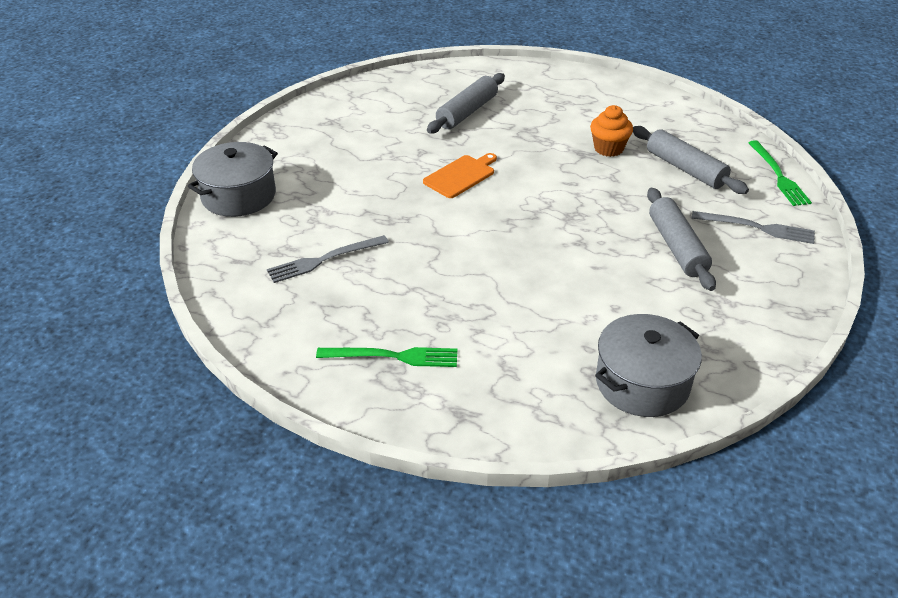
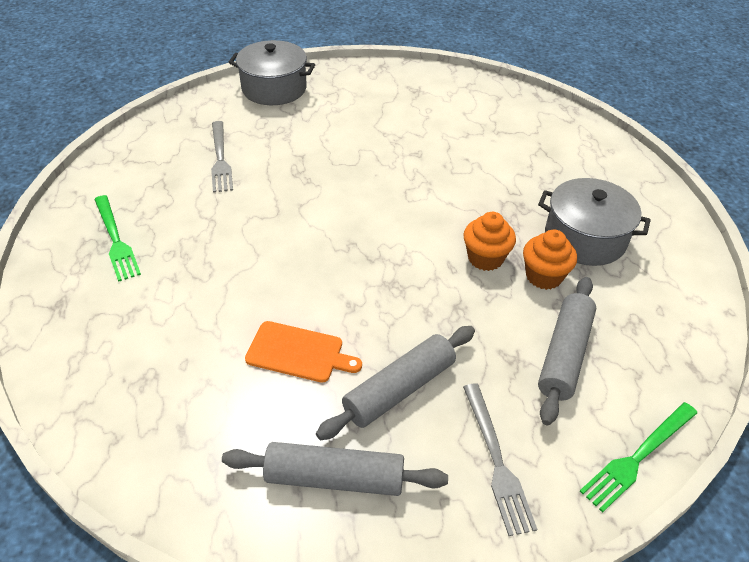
camera: 60 degrees right, 5 degrees up
grey fork [267,235,389,283] -> grey fork turned 135 degrees counterclockwise [211,121,233,193]
orange cutting board [423,153,497,198] -> orange cutting board moved to [245,321,362,383]
grey rolling pin [427,73,505,133] -> grey rolling pin moved to [222,442,448,496]
grey pot [595,314,702,417] -> grey pot moved to [538,178,651,266]
none -> orange cupcake [463,212,516,271]

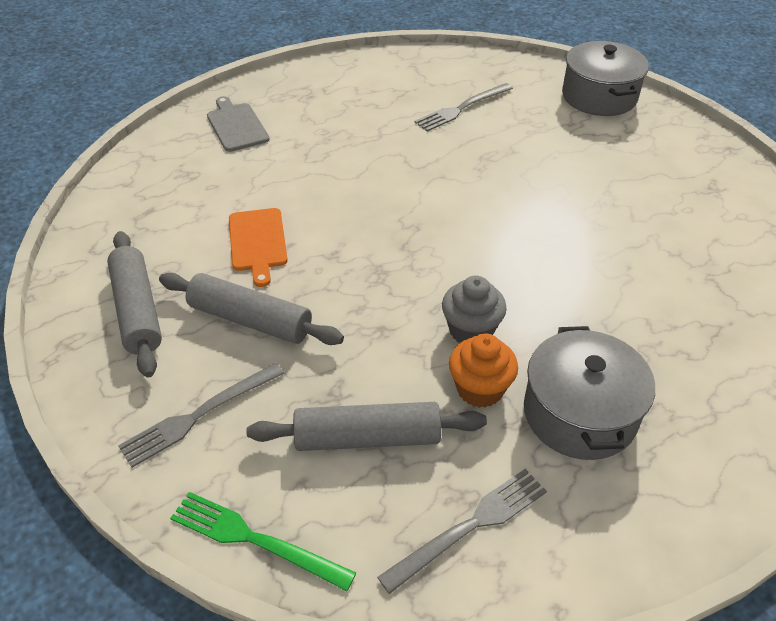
camera: 65 degrees right, 0 degrees up
green fork [94,195,141,282] -> none
orange cupcake [463,212,516,271] -> grey cupcake [442,276,507,343]
none -> grey cutting board [207,96,270,152]
none -> grey fork [377,469,547,594]

